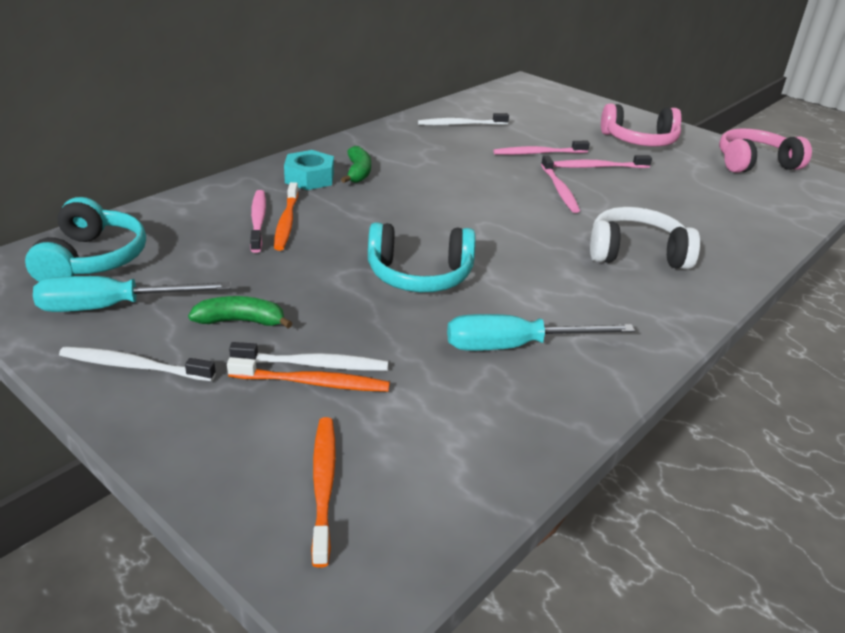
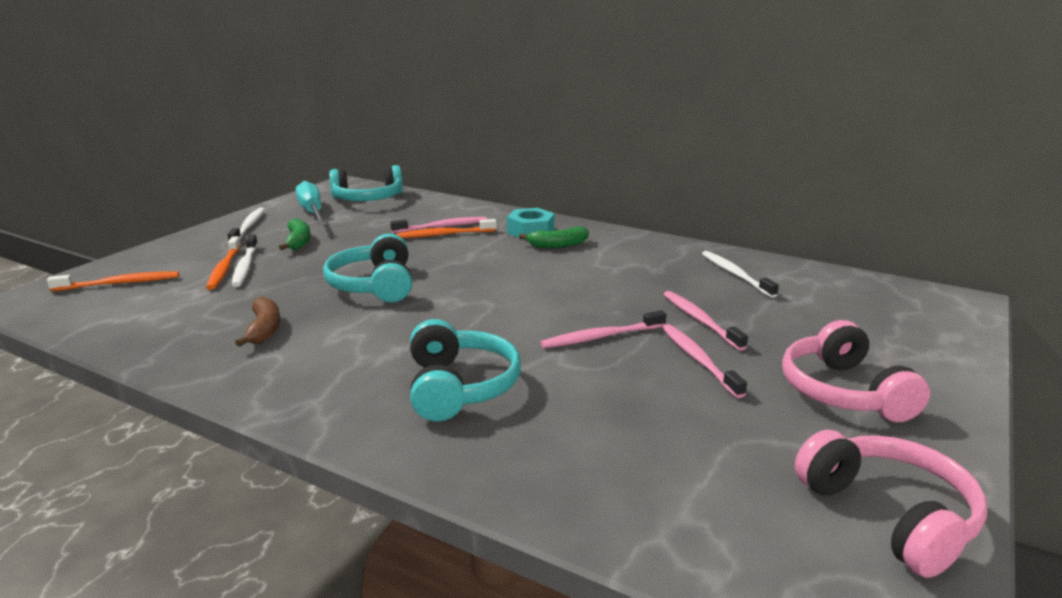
camera: 80 degrees right, 10 degrees down
turquoise screwdriver [447,314,635,351] -> brown banana [235,297,280,347]
white headphones [590,207,700,270] -> turquoise headphones [410,319,521,421]

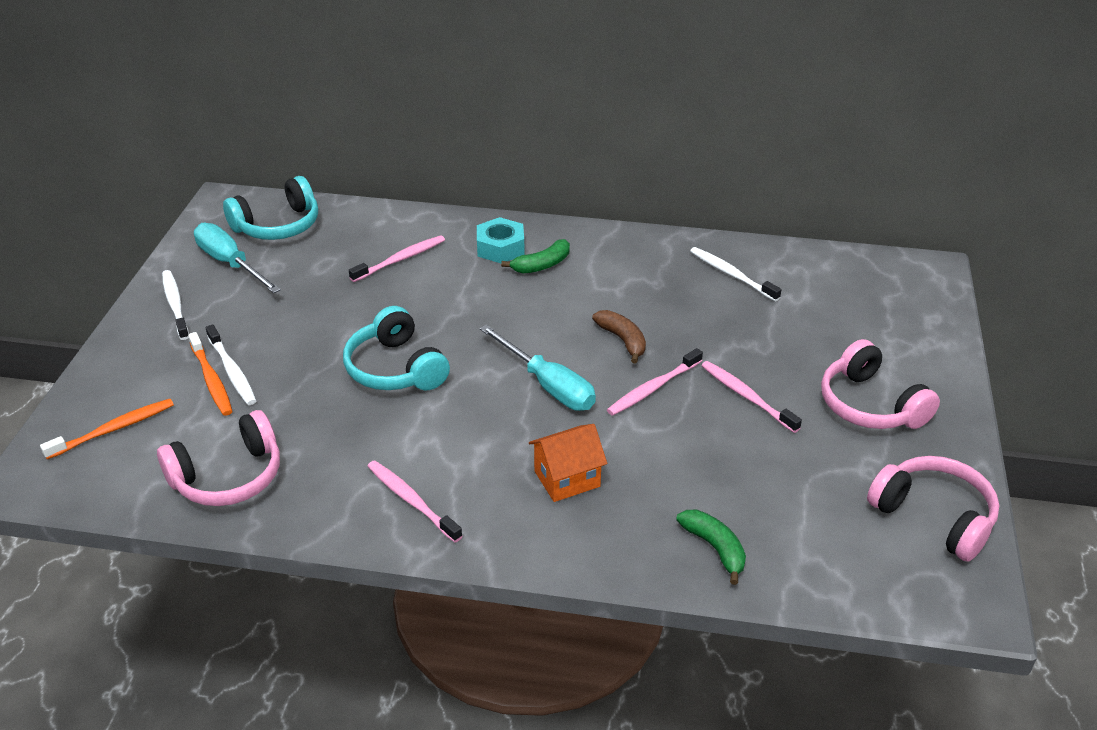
camera: 20 degrees left, 15 degrees up
brown banana [235,297,280,347] -> brown banana moved to [592,310,646,364]
green banana [279,218,311,250] -> green banana moved to [676,510,746,585]
orange toothbrush [397,219,497,238] -> none
turquoise headphones [410,319,521,421] -> orange house [529,424,607,502]
pink toothbrush [663,291,748,351] -> pink toothbrush moved to [367,460,462,542]
none -> pink headphones [157,410,280,506]
none -> turquoise screwdriver [479,324,596,411]

